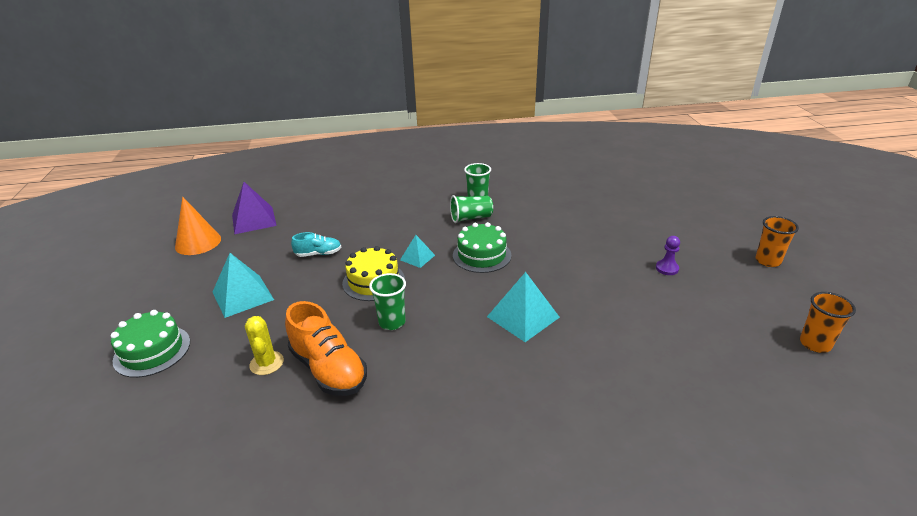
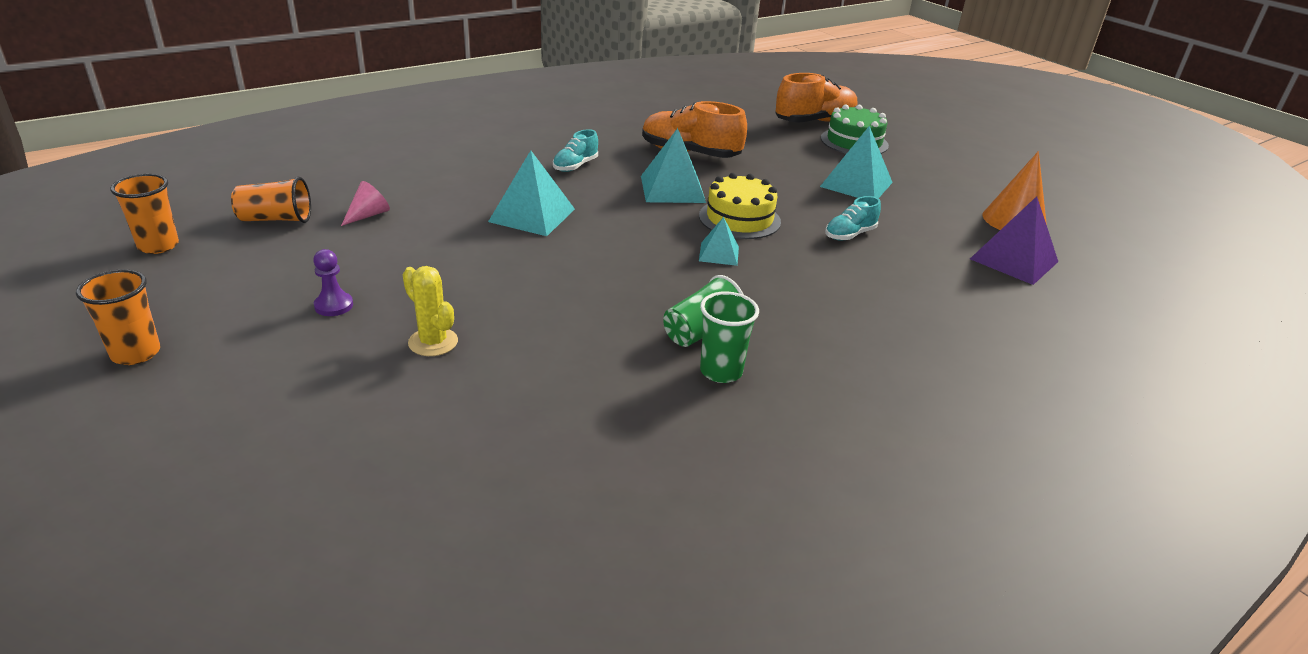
camera: 150 degrees right, 0 degrees up
yellow cactus [245,316,284,375] -> yellow cactus moved to [403,266,458,356]
green cup [369,273,406,330] -> turquoise pyramid [641,128,706,203]
green cake [453,222,511,273] -> none
none -> orange cup [231,177,311,223]
none -> pink cone [341,181,390,226]
none -> turquoise shoe [553,129,598,172]
none -> orange shoe [775,73,858,123]

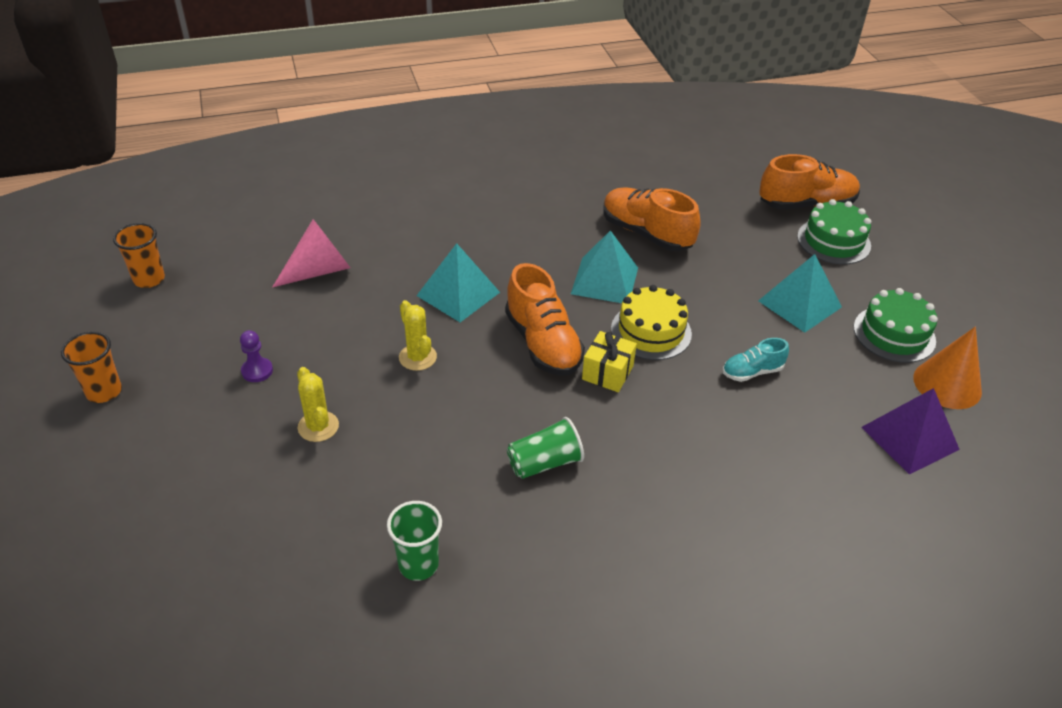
camera: 20 degrees right, 10 degrees up
orange cup [231,177,311,223] -> none
pink cone [341,181,390,226] -> pink cone [272,219,350,288], size x1.78
turquoise shoe [553,129,598,172] -> none
turquoise pyramid [699,217,739,266] -> yellow gift [582,331,637,392]
green cup [700,291,759,383] -> green cup moved to [387,501,442,581]
none -> yellow cactus [399,300,437,371]
none -> orange shoe [505,263,585,375]
none -> green cake [854,288,938,363]

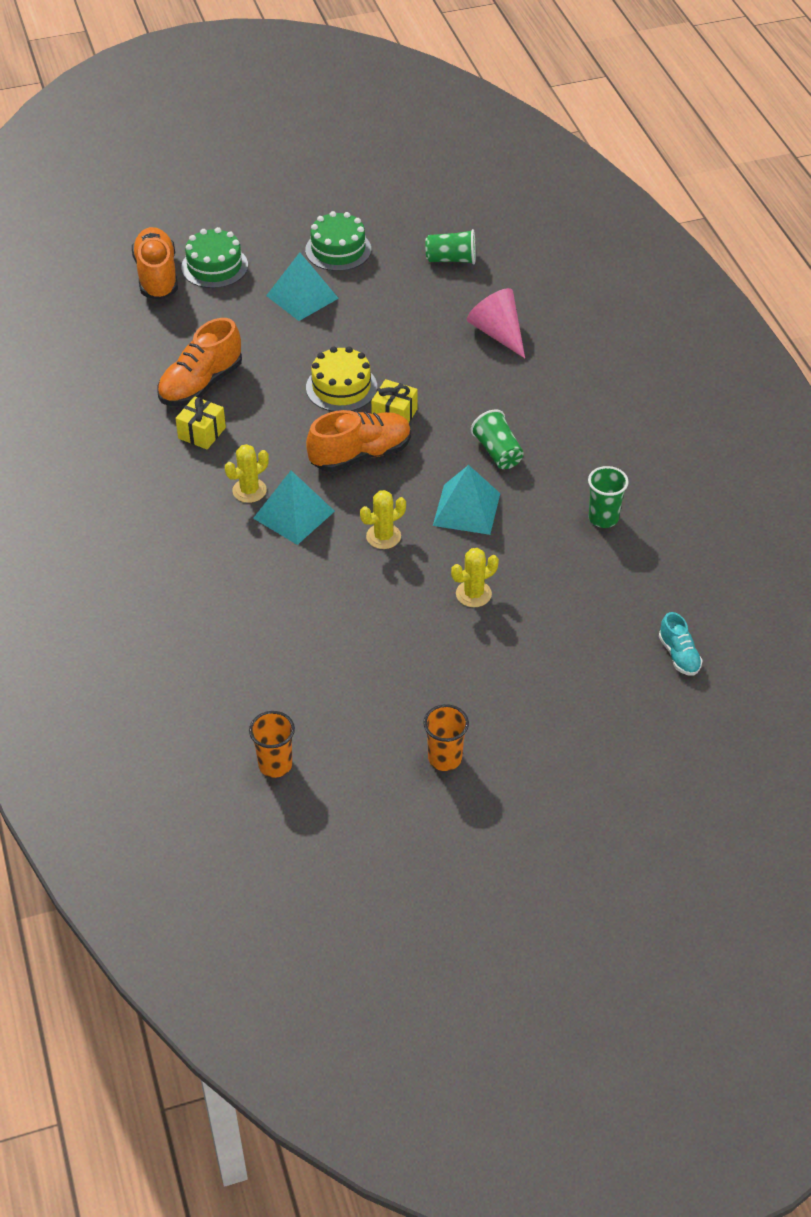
camera: 90 degrees left, 5 degrees up
purple pawn [240,330,273,382] -> none
pink cone [272,219,350,288] -> pink cone moved to [467,288,525,358]
turquoise pyramid [571,230,638,303] -> turquoise pyramid moved to [433,465,500,535]
turquoise shoe [723,338,789,382] -> turquoise shoe moved to [659,612,703,676]
purple pyramid [861,388,960,474] -> green cup [425,229,476,264]
orange cone [913,327,982,409] -> none
none -> yellow gift [175,396,226,449]
none -> yellow cactus [225,444,269,503]

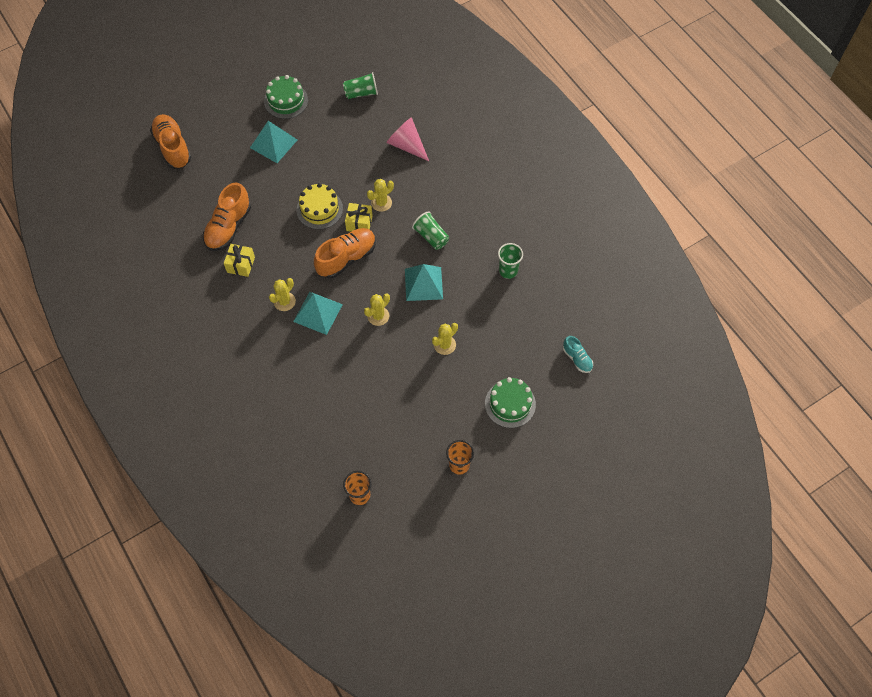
camera: 15 degrees left, 15 degrees up
green cake [181,227,248,288] -> green cake moved to [485,377,536,428]
none -> yellow cactus [367,179,394,212]

